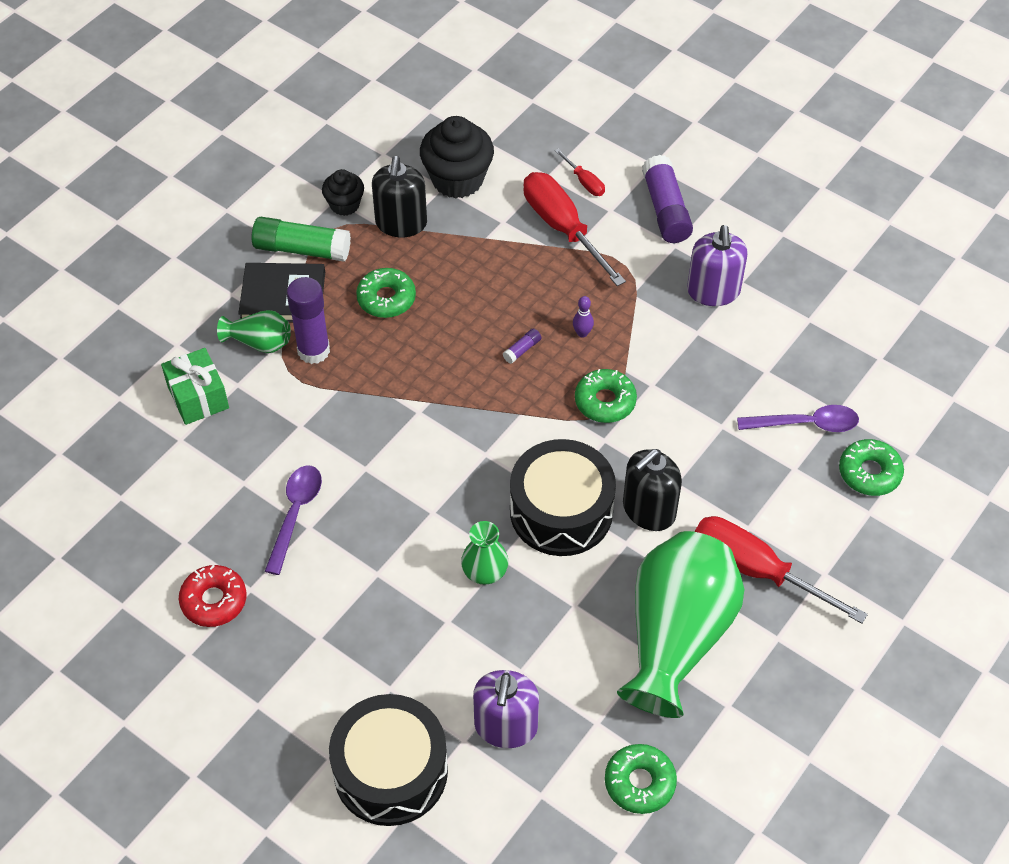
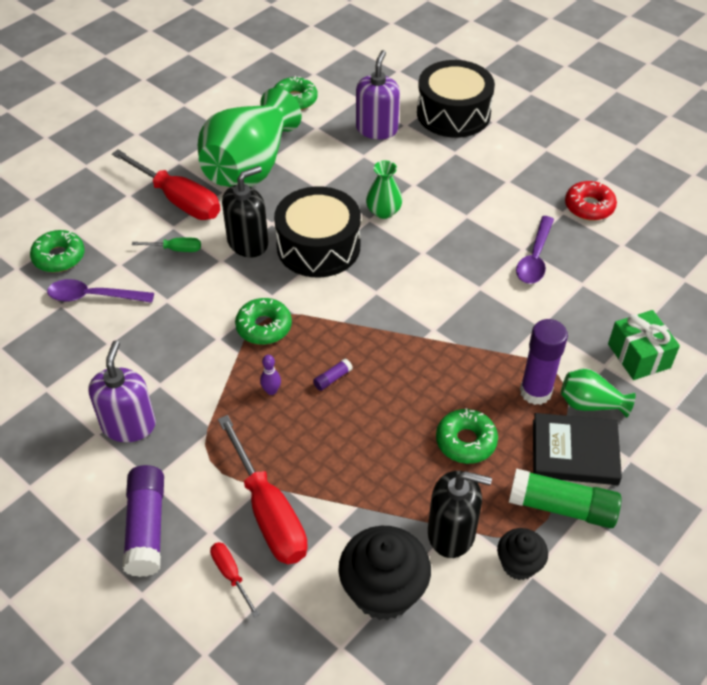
camera: 175 degrees left, 5 degrees down
black soap dispenser [372,156,427,237] -> black soap dispenser turned 90 degrees clockwise [428,471,492,558]
none -> green screwdriver [132,237,201,252]

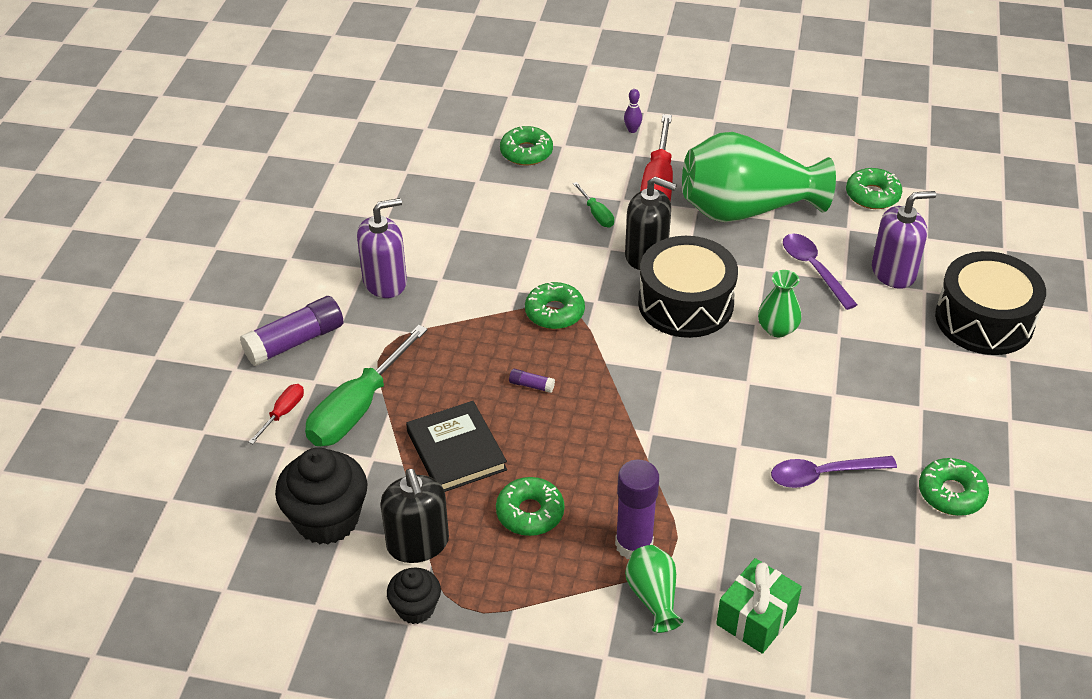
camera: 60 degrees right, 5 degrees down
purple spoon [47,279,154,303] -> purple spoon moved to [783,234,857,310]
red screwdriver [218,415,308,564] -> green screwdriver [305,325,428,446]
purple bowling pin [260,355,281,395] -> purple bowling pin moved to [624,89,642,133]
green glue stick [509,468,622,528] -> none
black book [533,413,622,485] -> black book moved to [406,401,507,492]
red donut [565,181,617,221] -> green donut [919,458,989,516]

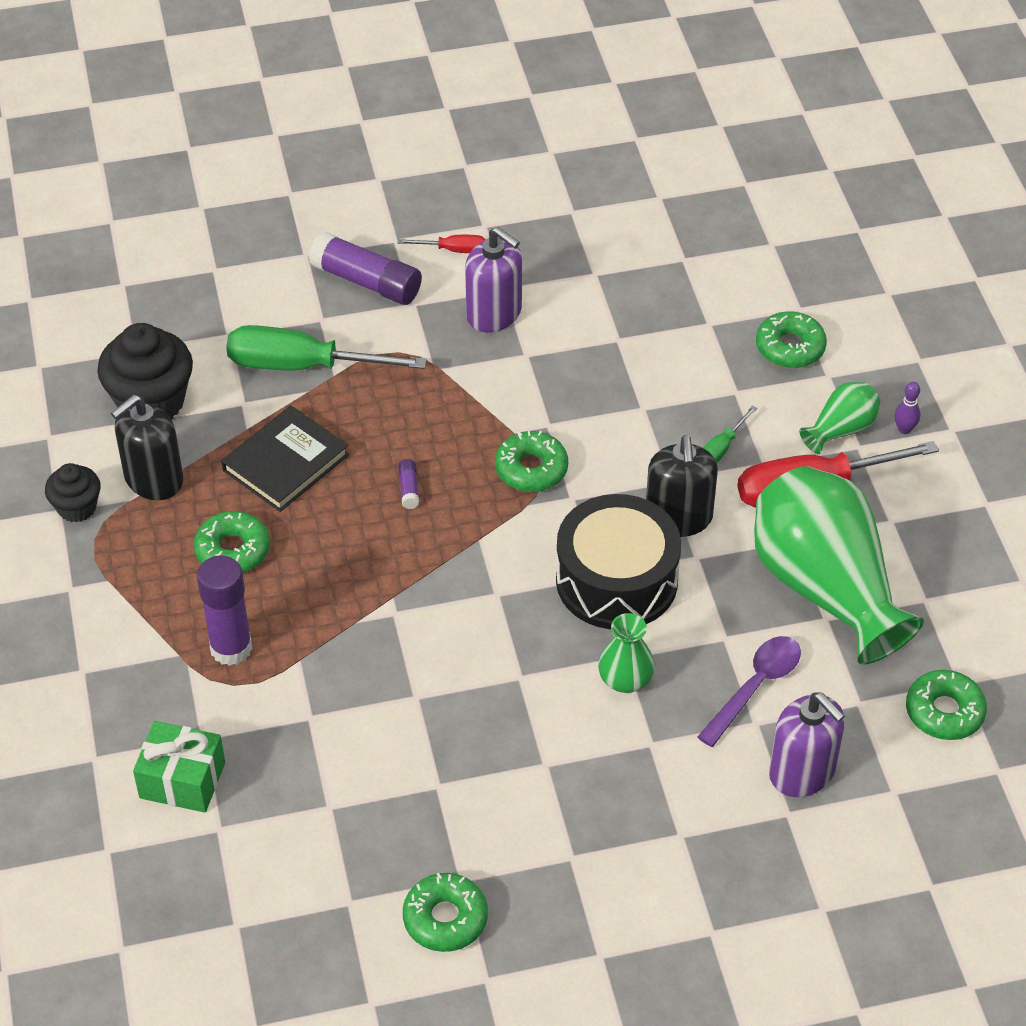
camera: 65 degrees right, 5 degrees up
red screwdriver [248,384,304,444] -> red screwdriver moved to [397,235,486,253]
green vase [625,545,683,633] -> green vase moved to [799,382,880,454]
purple spoon [771,456,897,488] -> none
black drum [935,251,1046,355] -> none

